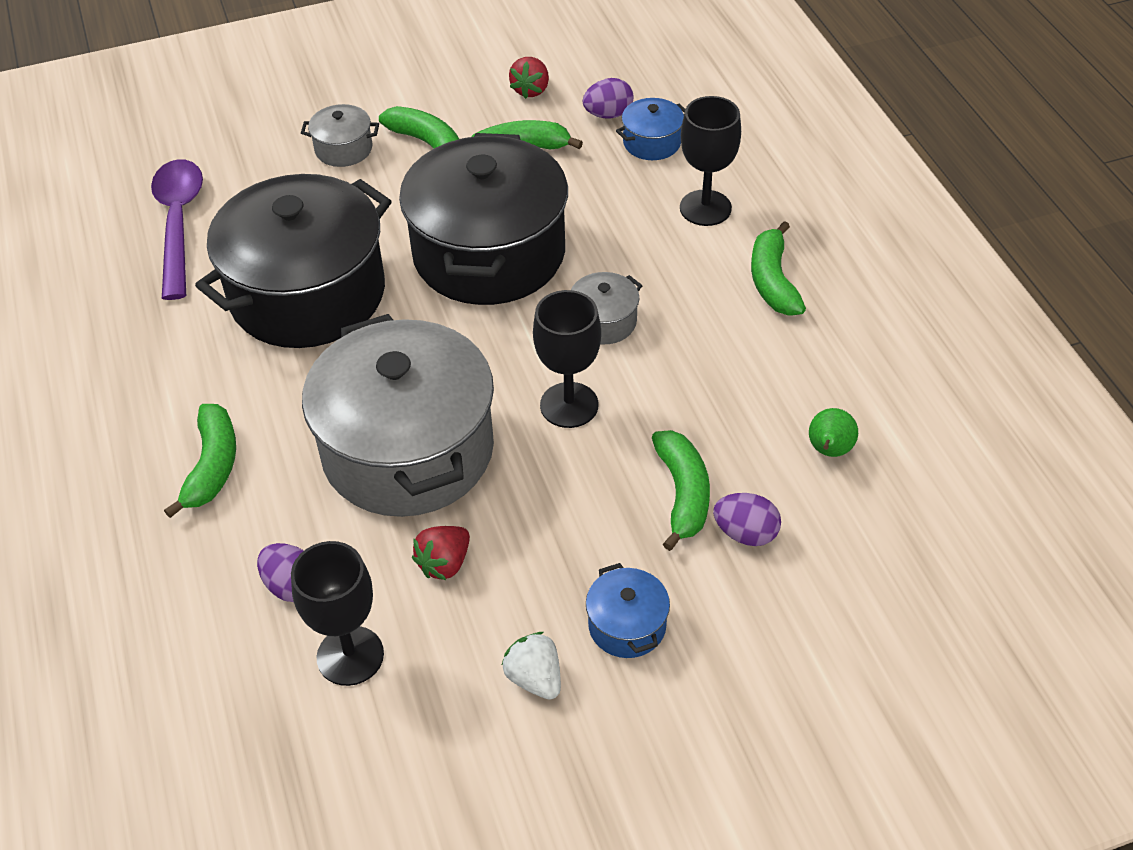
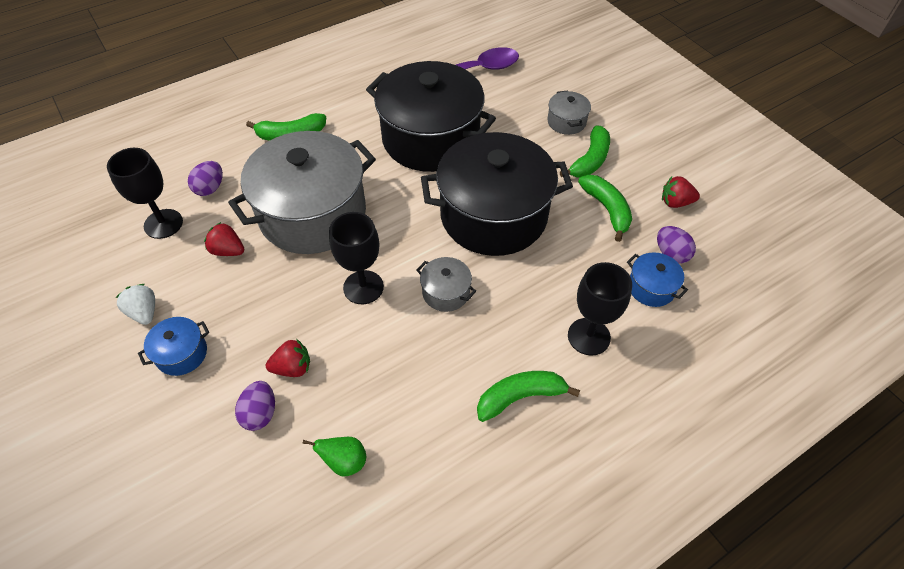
camera: 75 degrees right, 5 degrees up
white strawberry [502,632,561,700] -> white strawberry turned 75 degrees counterclockwise [115,284,155,325]
green banana [652,430,710,551] -> red strawberry [266,339,310,377]

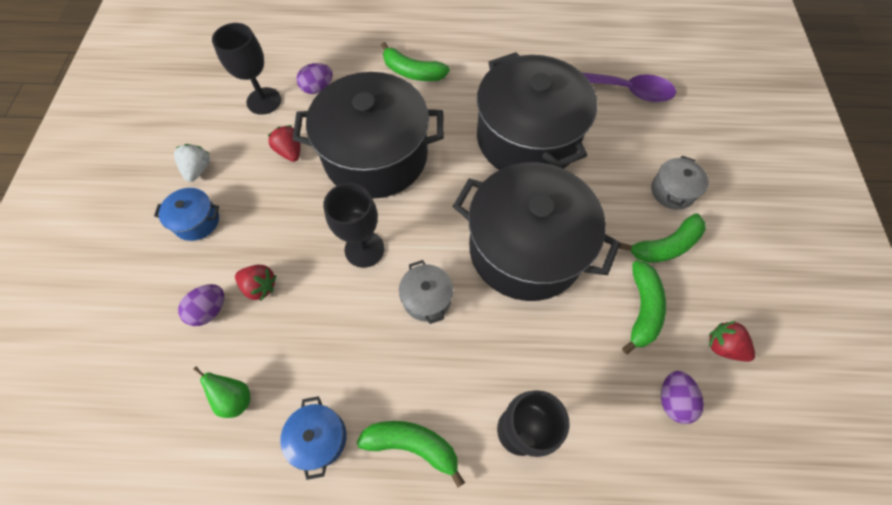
camera: 35 degrees right, 10 degrees up
grey pot [228,131,376,254] -> black pot [292,72,444,199]
blue pot [627,252,688,307] -> blue pot moved to [280,396,347,480]

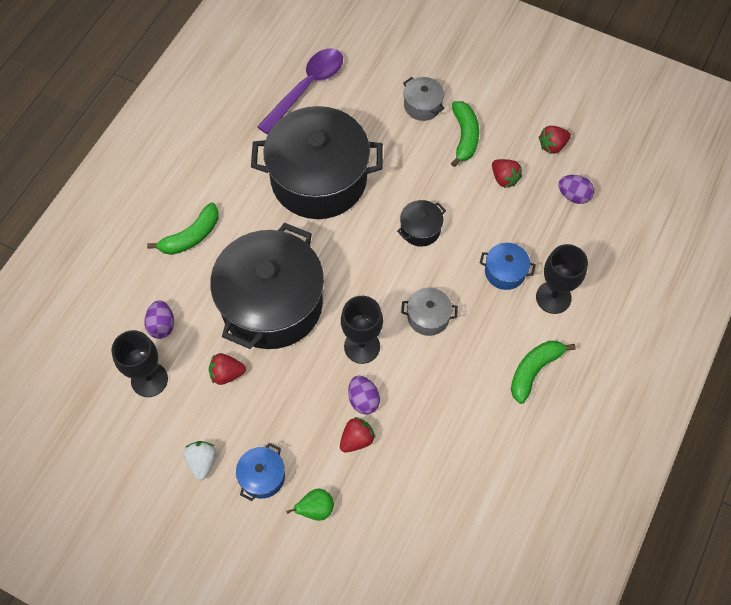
camera: 65 degrees left, 0 degrees up
white strawberry [174,144,210,182] -> white strawberry turned 60 degrees clockwise [184,441,217,480]
purple egg [178,284,224,326] -> purple egg moved to [348,376,380,414]
green pear [193,366,250,418] -> green pear moved to [286,489,334,521]
blue pot [280,396,347,480] -> blue pot moved to [480,243,536,290]
black pot [453,162,620,301] -> black pot [397,200,446,247], size x0.41
green banana [622,260,666,354] -> red strawberry [492,159,522,188]

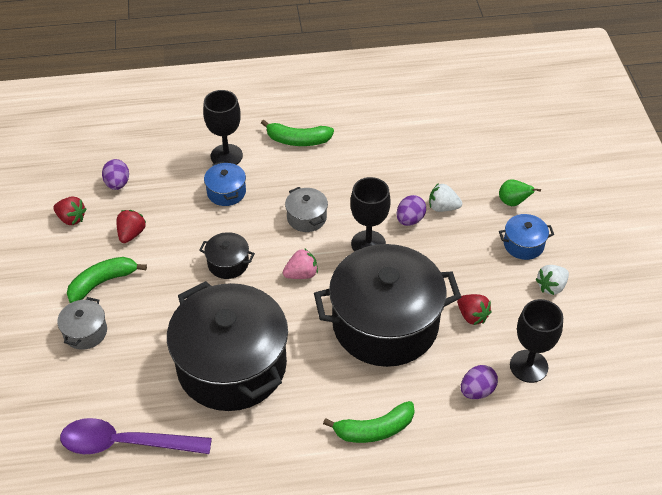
camera: 125 degrees left, 15 degrees down
green banana [147,202,218,255] -> green banana turned 150 degrees clockwise [323,401,415,443]
red strawberry [340,417,375,453] -> white strawberry [429,183,462,212]
none -> pink strawberry [283,248,318,279]

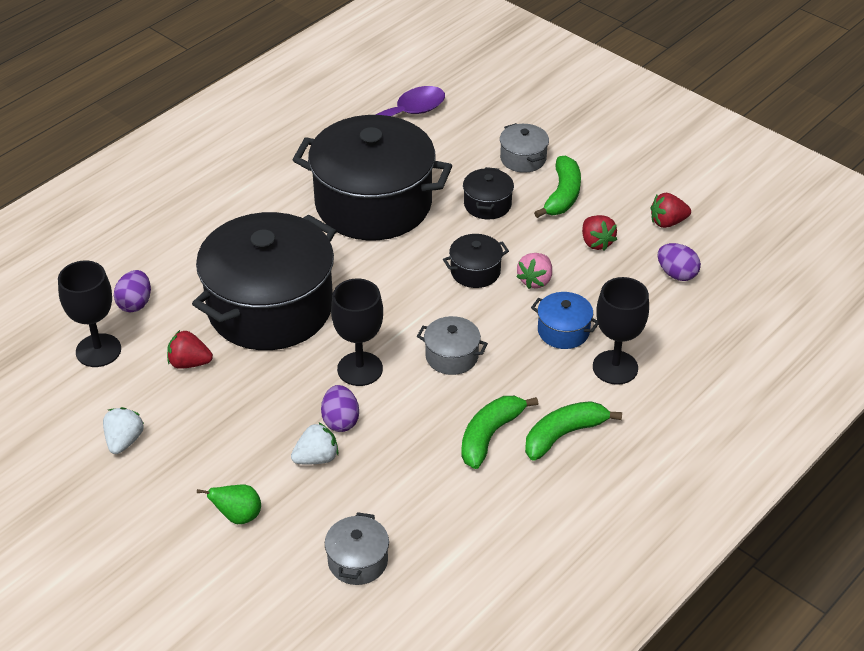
camera: 140 degrees right, 5 degrees down
pink strawberry [283,248,318,279] -> pink strawberry moved to [516,253,552,289]
green banana [323,401,415,443] -> green banana moved to [461,396,538,469]
blue pot [499,214,554,260] -> none
none -> grey pot [325,512,389,585]
none -> black pot [463,167,514,219]

